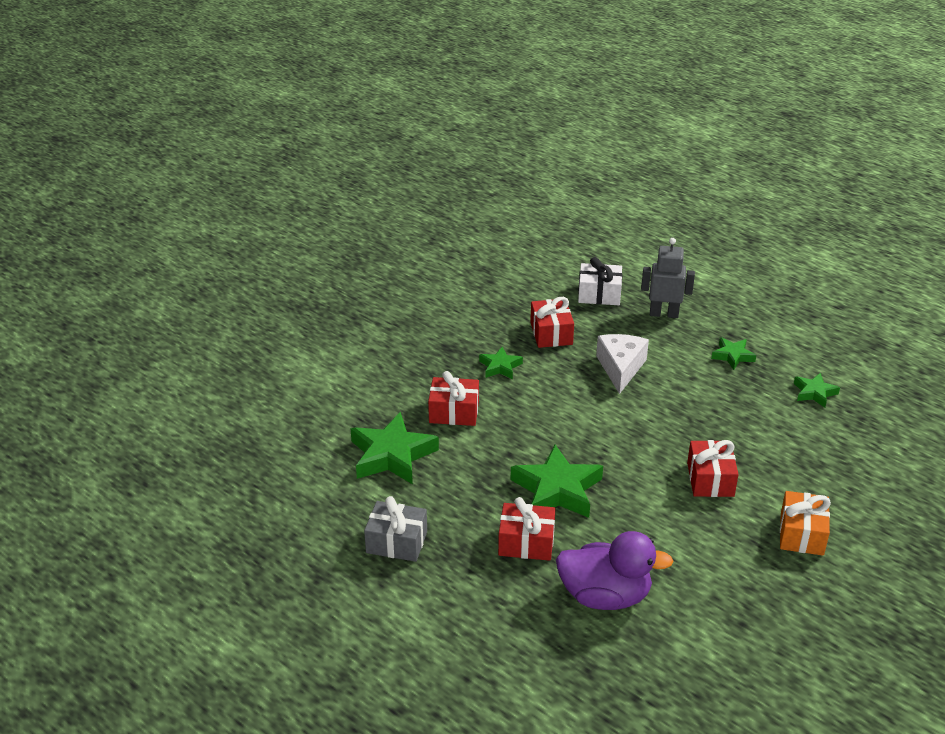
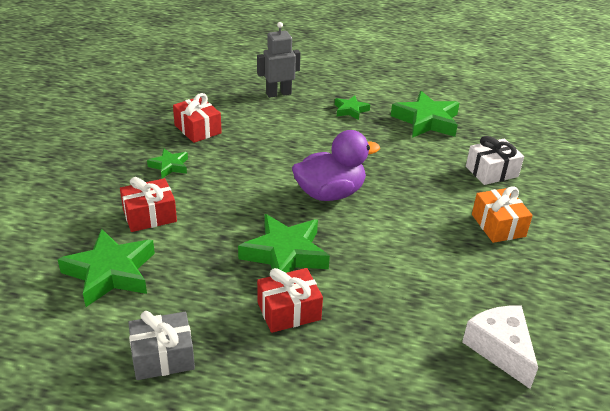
camera: 30 degrees left, 0 degrees up
purple duck [556,531,674,610] -> purple duck moved to [292,130,380,201]
white gift [578,257,623,305] -> white gift moved to [466,136,524,185]
white cheese [596,334,649,394] -> white cheese moved to [462,306,538,389]
red gift [687,440,739,497] -> none
green star [794,373,840,408] -> green star [391,91,459,138], size x1.88

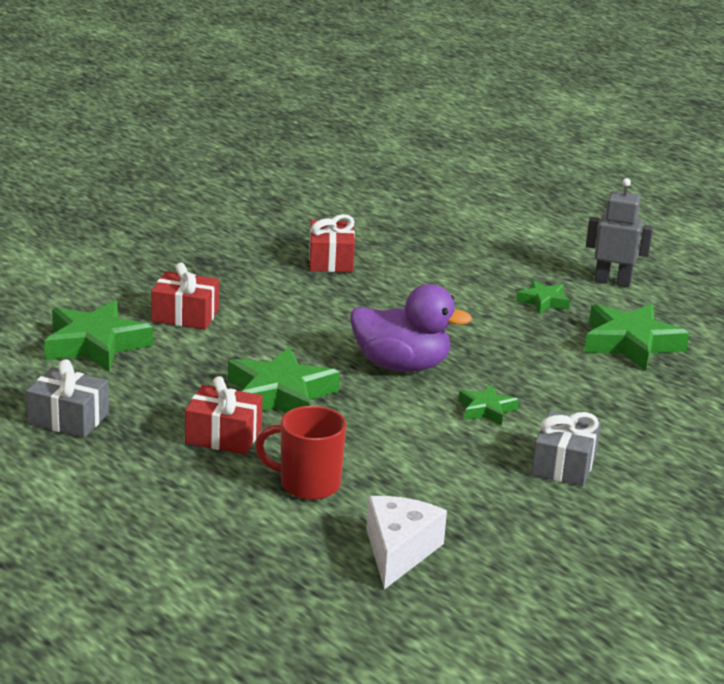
camera: 35 degrees right, 10 degrees down
green star [147,149,188,178] -> green star moved to [458,384,519,426]
grey robot [257,22,301,98] -> grey robot moved to [586,178,653,287]
white gift [466,136,524,185] -> none
orange gift [472,186,533,243] -> grey gift [531,411,601,486]
none -> red mug [255,406,347,500]

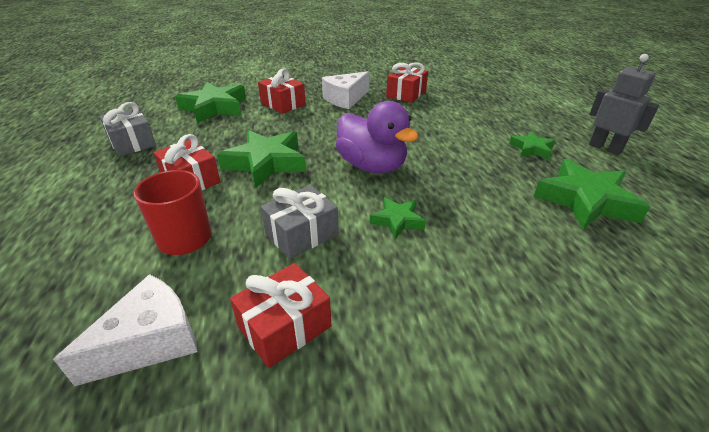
camera: 35 degrees right, 10 degrees up
grey gift [531,411,601,486] -> grey gift moved to [261,185,339,259]
none -> red gift [230,263,332,368]
none -> white cheese [322,71,369,109]

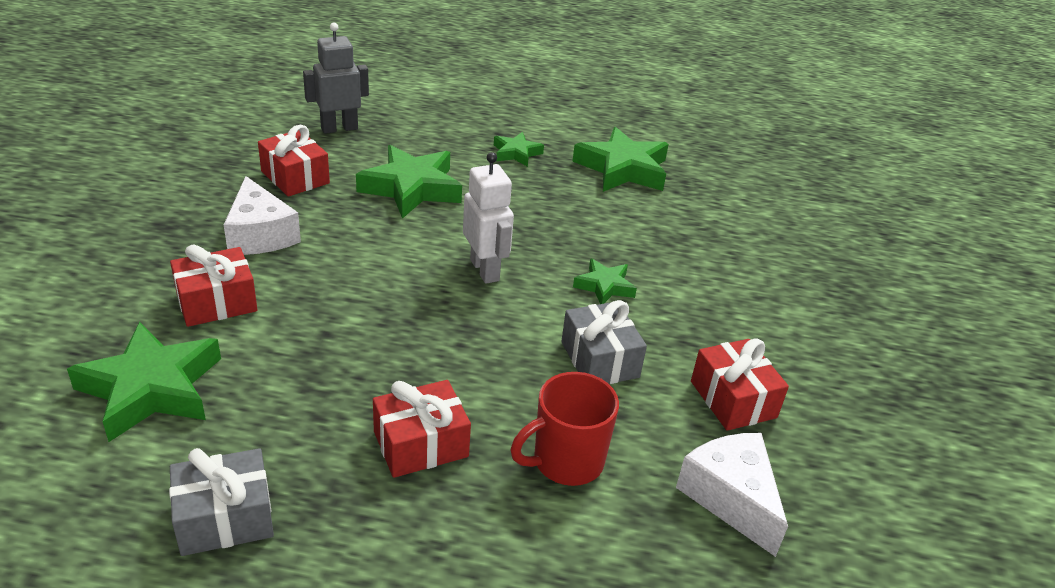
camera: 75 degrees left, 0 degrees up
green star [217,130,306,188] -> green star moved to [356,145,462,219]
purple duck [336,101,419,173] -> white robot [463,152,514,284]
grey robot [589,54,659,155] -> grey robot moved to [303,23,369,134]

